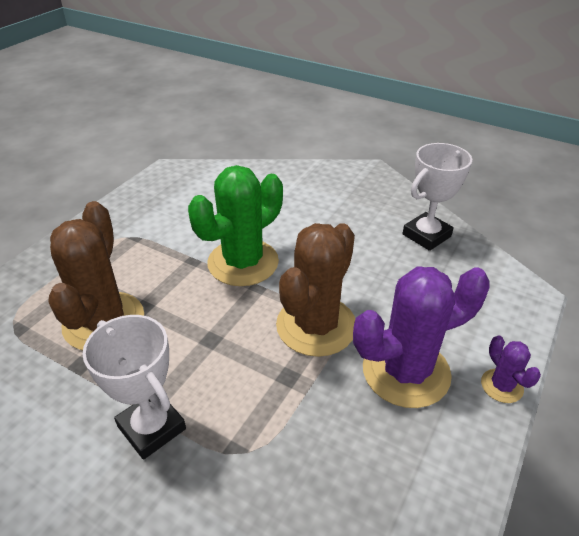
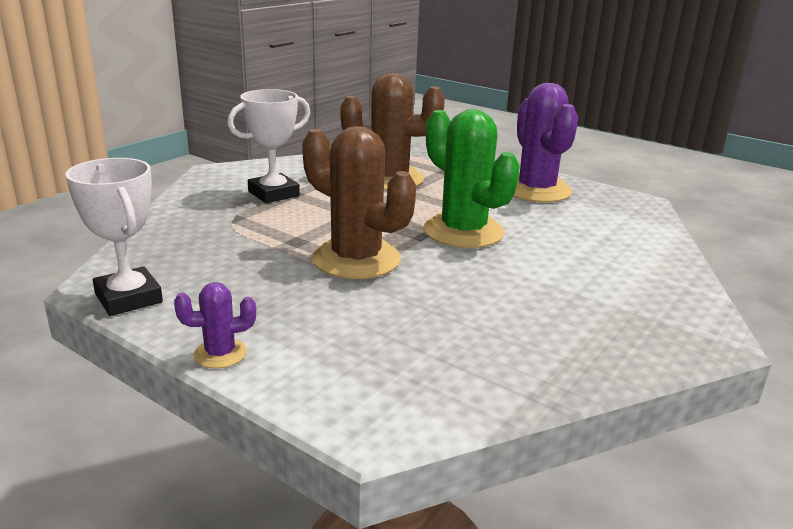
camera: 95 degrees right, 15 degrees down
purple cactus [353,266,490,408] -> purple cactus moved to [513,83,578,202]
white trophy [402,143,472,251] -> white trophy moved to [65,158,163,316]

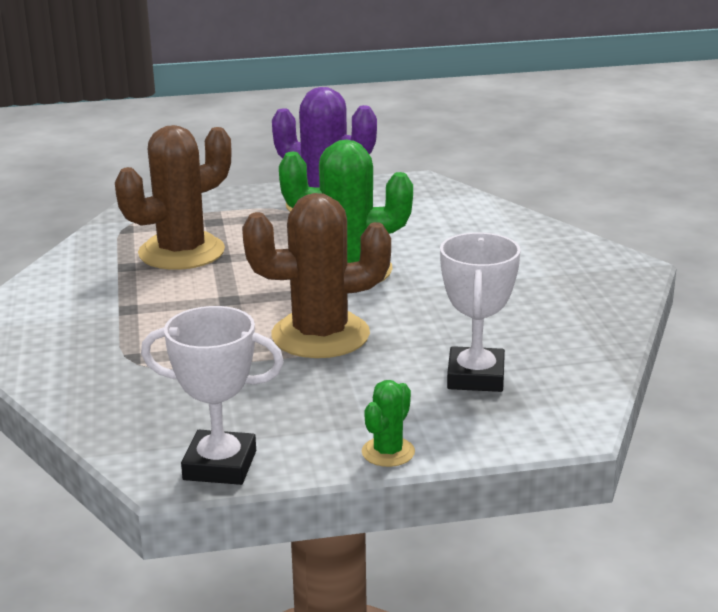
camera: 45 degrees left, 0 degrees up
purple cactus [174,282,256,368] -> green cactus [362,380,415,467]
white trophy [227,89,310,203] -> white trophy moved to [440,232,521,392]

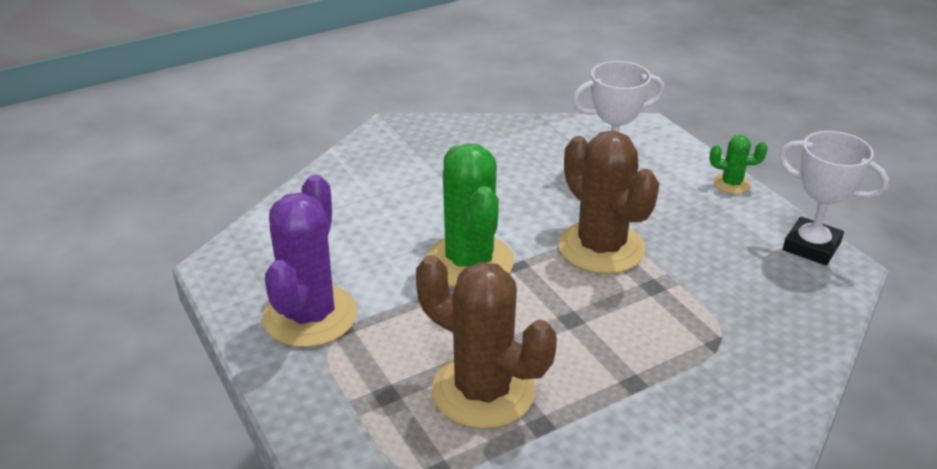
camera: 110 degrees left, 10 degrees up
white trophy [141,306,284,485] -> white trophy turned 45 degrees counterclockwise [779,131,889,265]

